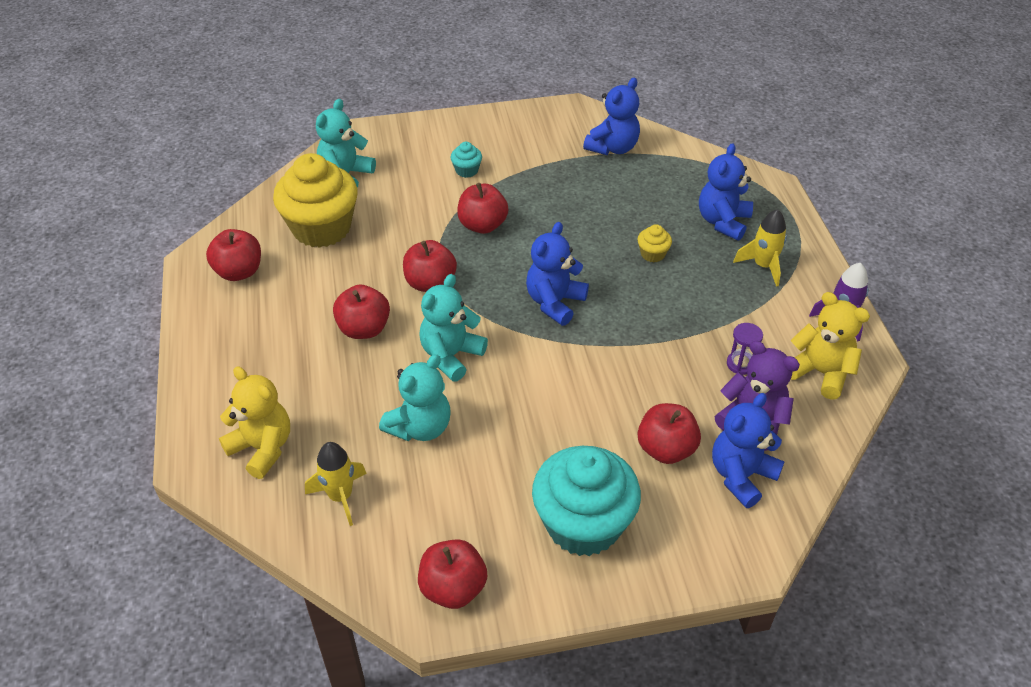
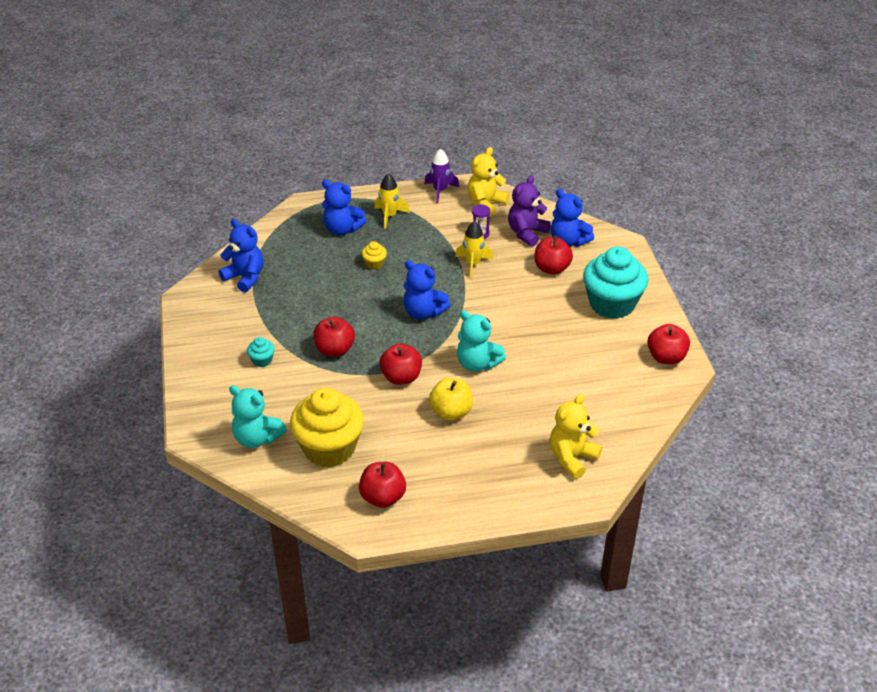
camera: 90 degrees left, 5 degrees down
yellow rocket [305,442,367,526] -> yellow rocket moved to [455,221,493,279]
red apple [333,284,390,339] -> yellow apple [429,378,473,420]
turquoise teddy bear [379,354,450,441] -> none

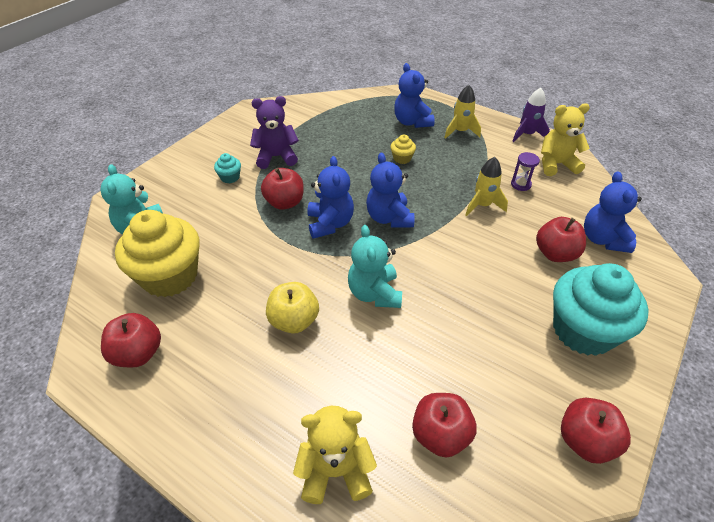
camera: 45 degrees right, 5 degrees up
blue teddy bear [219,219,264,292] -> blue teddy bear moved to [307,156,354,239]
red apple [379,343,422,385] -> red apple moved to [412,393,477,457]
purple teddy bear [508,175,551,247] -> purple teddy bear moved to [250,96,299,169]

